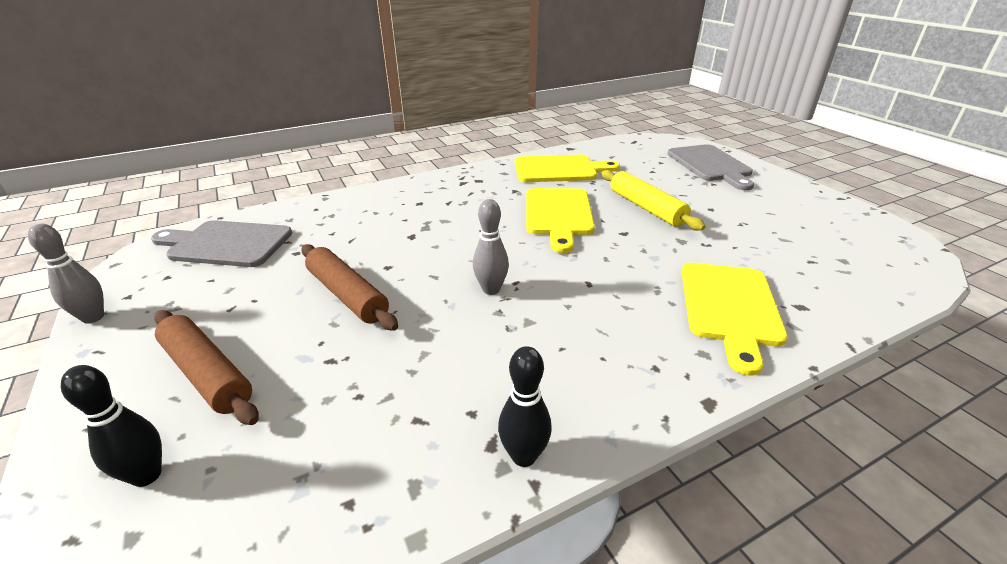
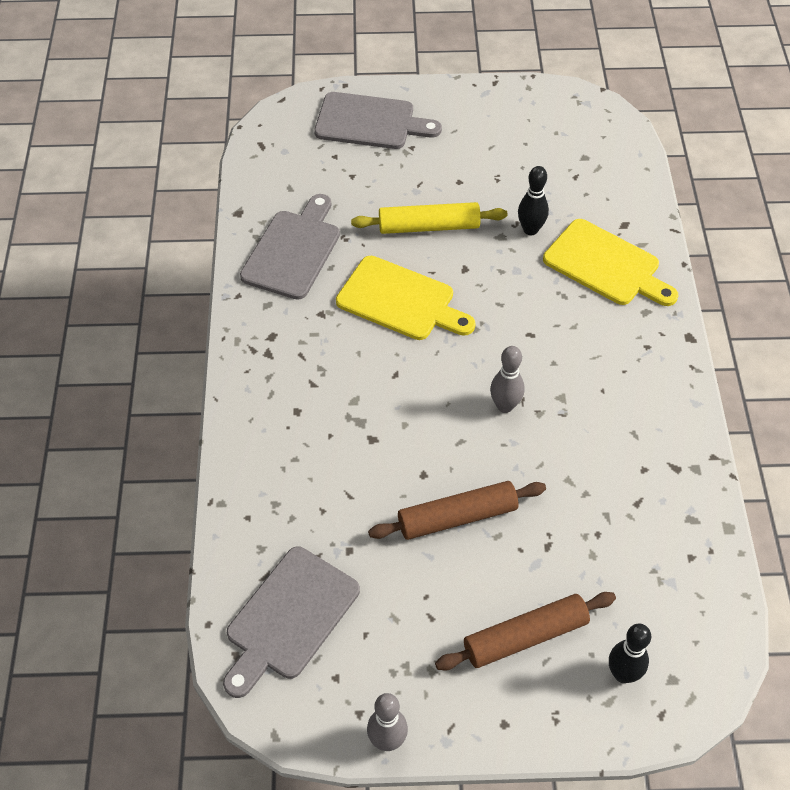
camera: 65 degrees left, 20 degrees up
black bowling pin [498,346,552,467] -> black bowling pin moved to [518,166,549,235]
yellow cutting board [515,155,620,182] -> grey cutting board [240,194,340,300]

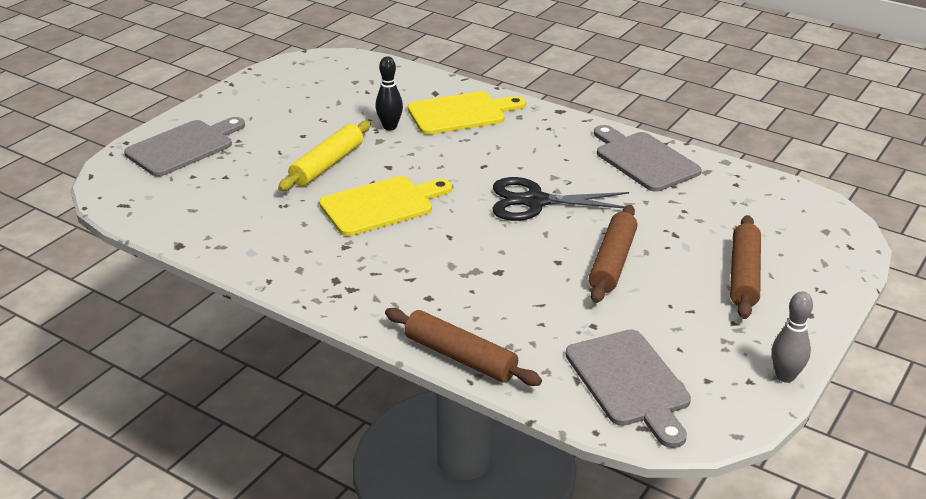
camera: 55 degrees left, 20 degrees down
grey cutting board [240,194,340,300] -> grey cutting board moved to [594,125,701,192]
grey bowling pin [490,346,525,413] -> black scissors [493,177,629,221]
black bowling pin [609,623,651,683] -> none
none -> brown rolling pin [385,308,542,386]

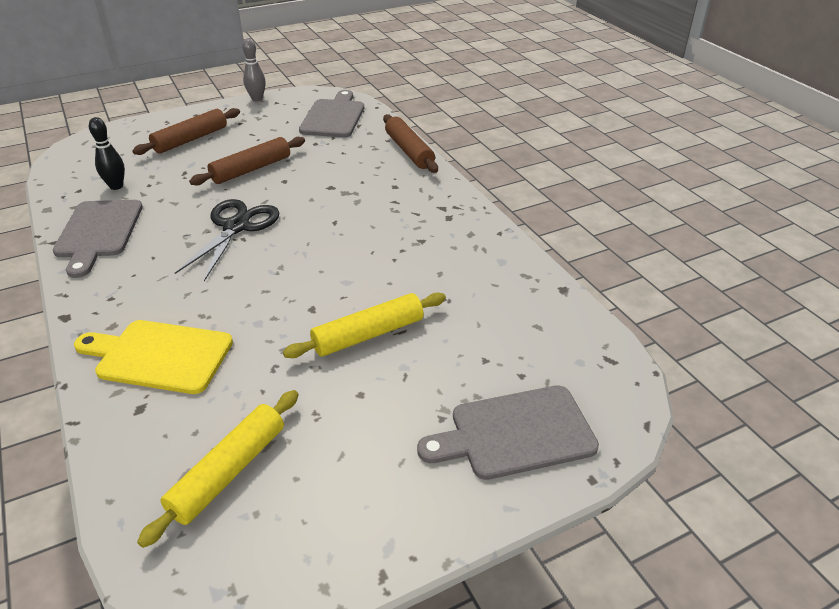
camera: 150 degrees left, 5 degrees up
yellow cutting board [319,176,452,236] -> none
black bowling pin [375,56,403,130] -> black bowling pin moved to [89,117,125,190]
black scissors [493,177,629,221] -> black scissors turned 105 degrees counterclockwise [175,199,279,281]
none -> yellow rolling pin [137,390,298,548]

